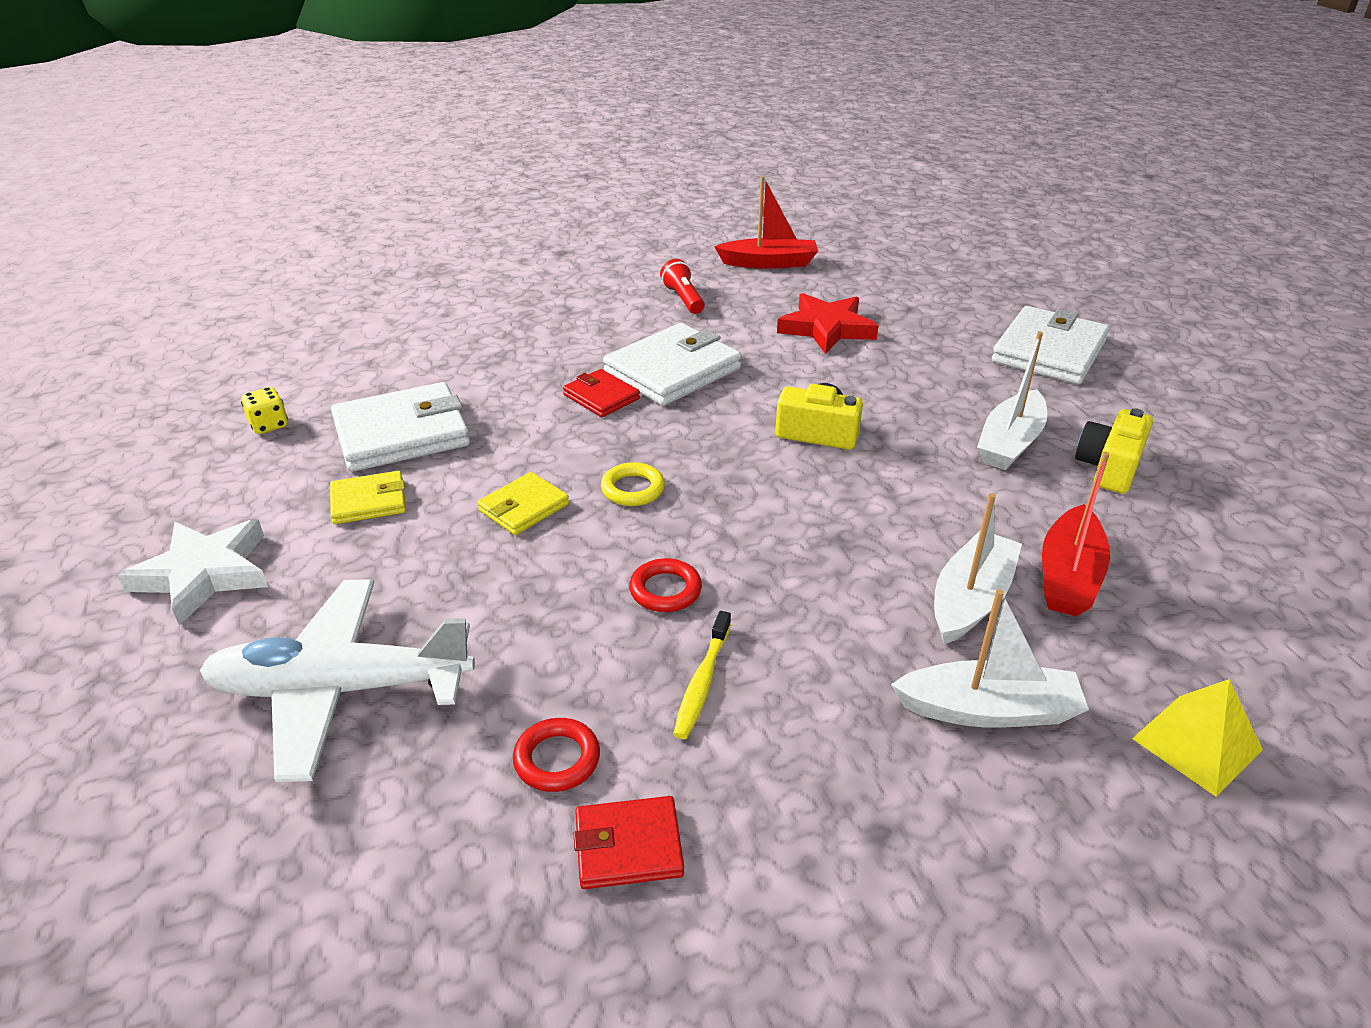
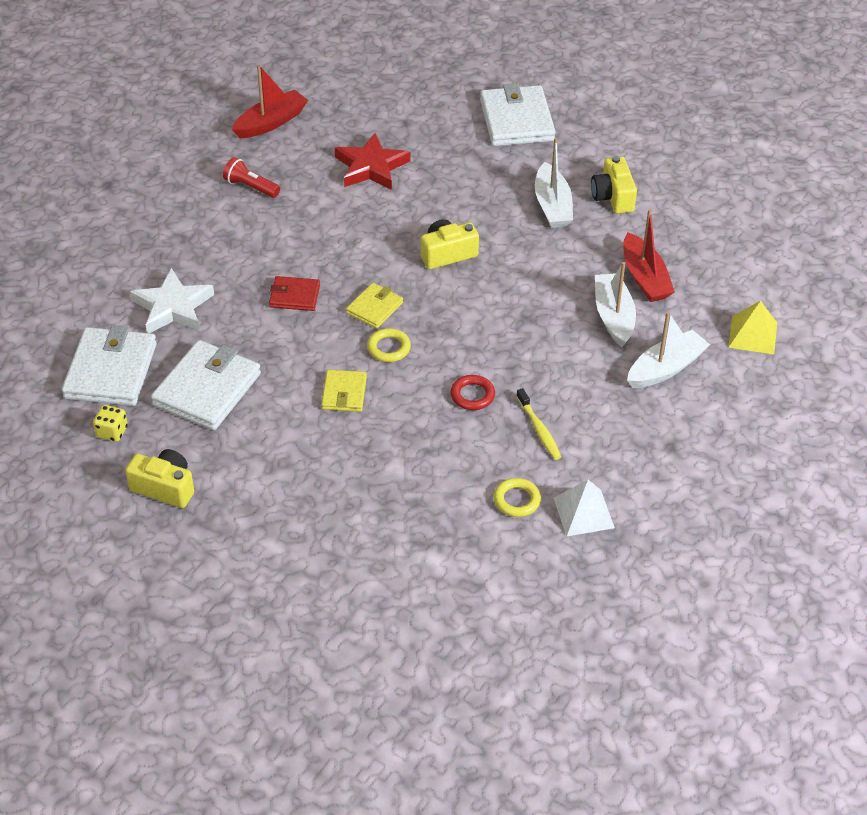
camera: 40 degrees left, 10 degrees up
white star [118,519,268,625] -> white star moved to [130,268,214,333]
white plane [199,579,475,782] -> none
yellow wallet [330,471,406,524] -> yellow wallet moved to [346,283,403,329]
red ring [513,718,600,792] -> yellow ring [494,478,541,517]
red wallet [574,796,684,889] -> white pyramid [554,480,615,536]
white wallet [603,323,741,406] -> white wallet moved to [62,325,157,406]
none -> yellow camera [125,449,194,508]

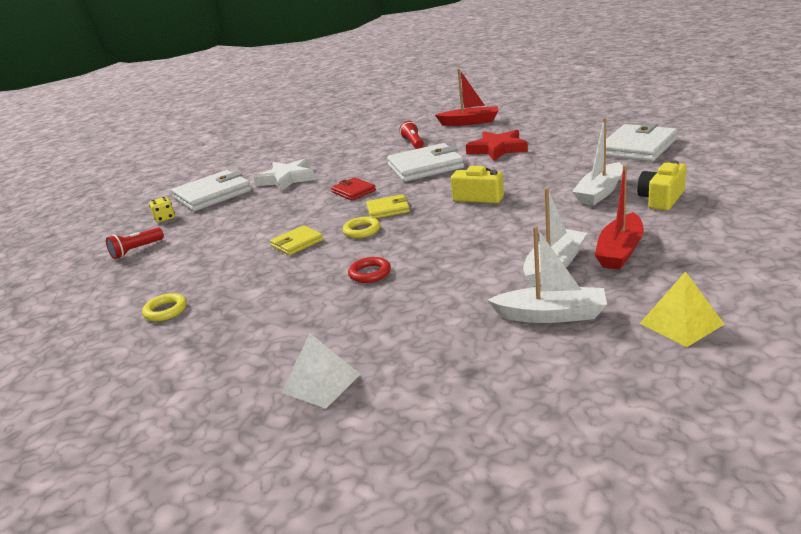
camera: 50 degrees right, 20 degrees down
yellow camera [125,449,194,508] -> red flashlight [106,228,164,259]
white wallet [151,340,261,430] -> white wallet moved to [387,143,464,182]
yellow ring [494,478,541,517] -> yellow ring moved to [142,293,187,321]
yellow toothbrush [516,388,561,460] -> none

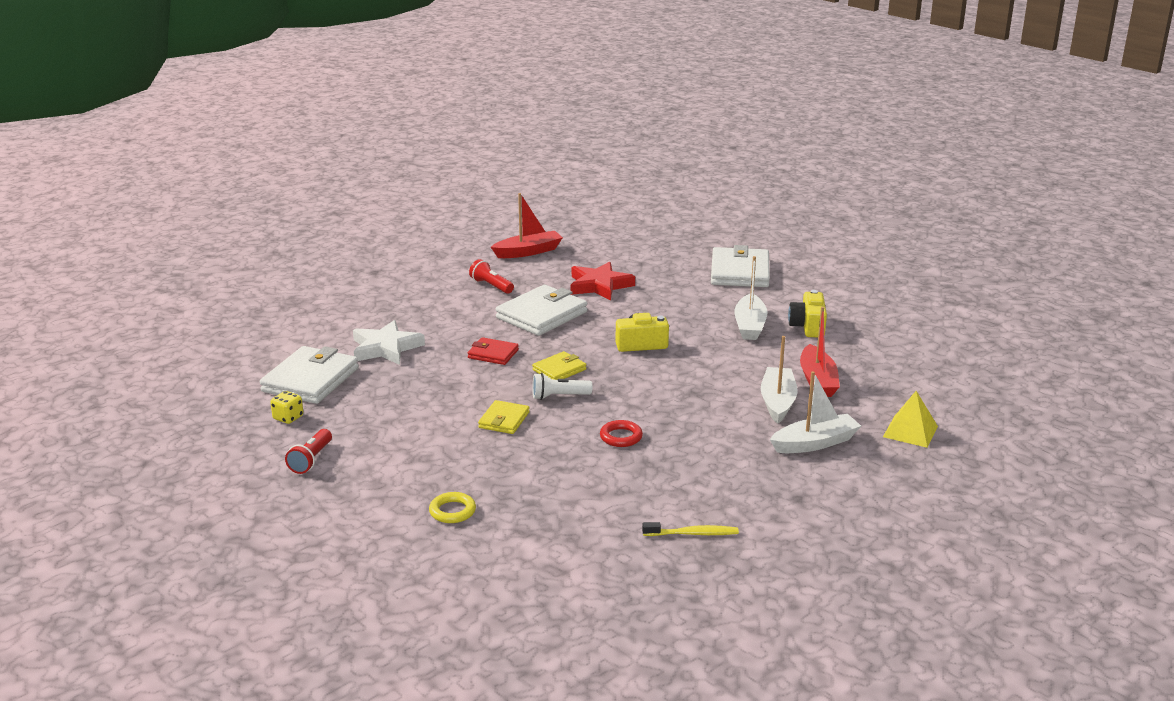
camera: 35 degrees left, 0 degrees up
white pyramid [281,333,361,409] -> yellow toothbrush [642,522,739,536]
yellow ring [343,217,380,238] -> white flashlight [533,373,592,400]

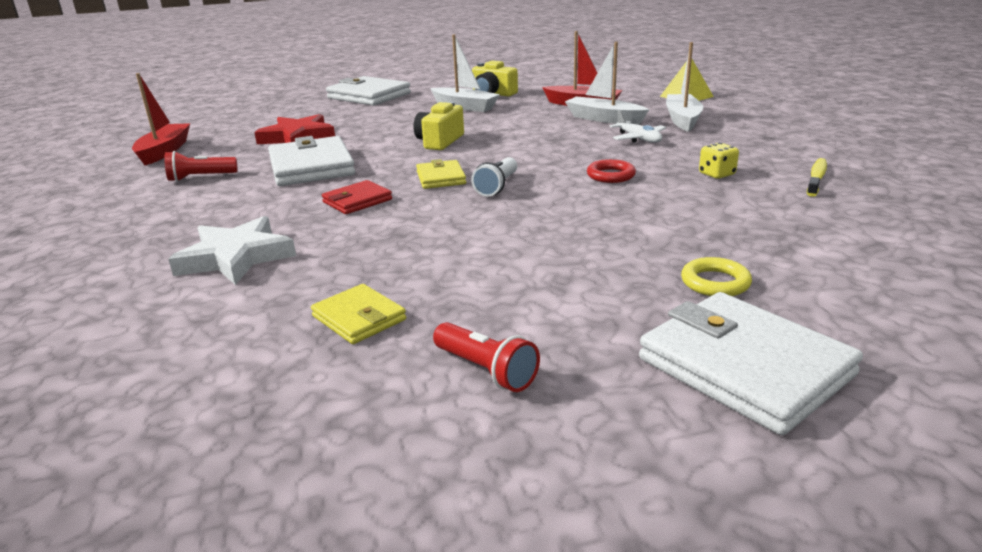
camera: 60 degrees left, 0 degrees up
white wallet [260,346,359,404] -> white wallet moved to [639,292,863,435]
yellow dice [270,391,303,424] -> yellow dice moved to [699,142,739,179]
yellow wallet [478,400,530,434] -> yellow wallet moved to [311,284,406,344]
none -> white plane [609,110,666,143]

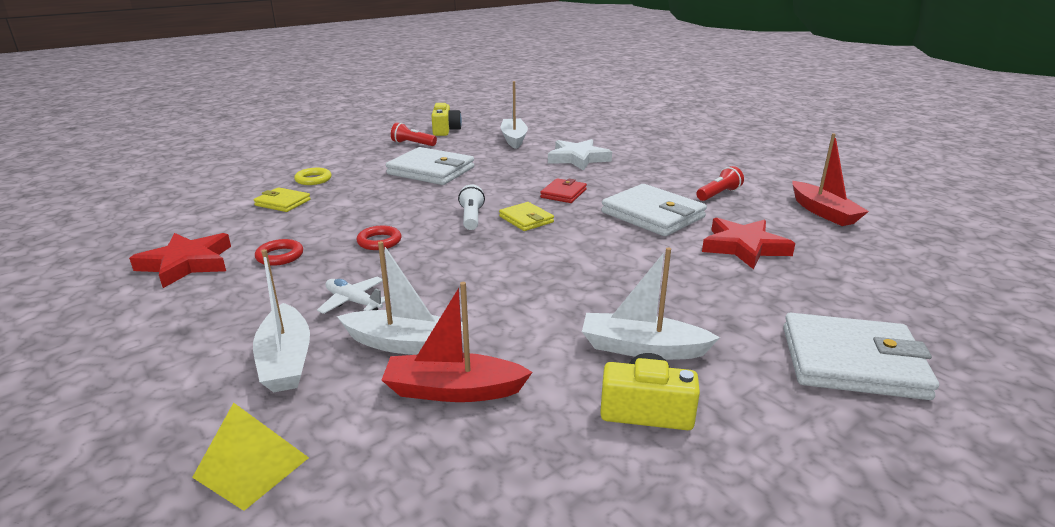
camera: 155 degrees right, 0 degrees up
yellow wallet [311,284,406,344] -> yellow wallet moved to [253,187,311,212]
yellow camera [413,102,464,150] -> yellow camera moved to [431,103,462,136]
white wallet [639,292,863,435] -> white wallet moved to [386,147,474,185]
yellow dice [699,142,739,179] -> red ring [255,239,303,266]
yellow toothbrush [807,158,827,197] -> red star [129,233,231,288]
none -> white boat [501,81,528,149]

